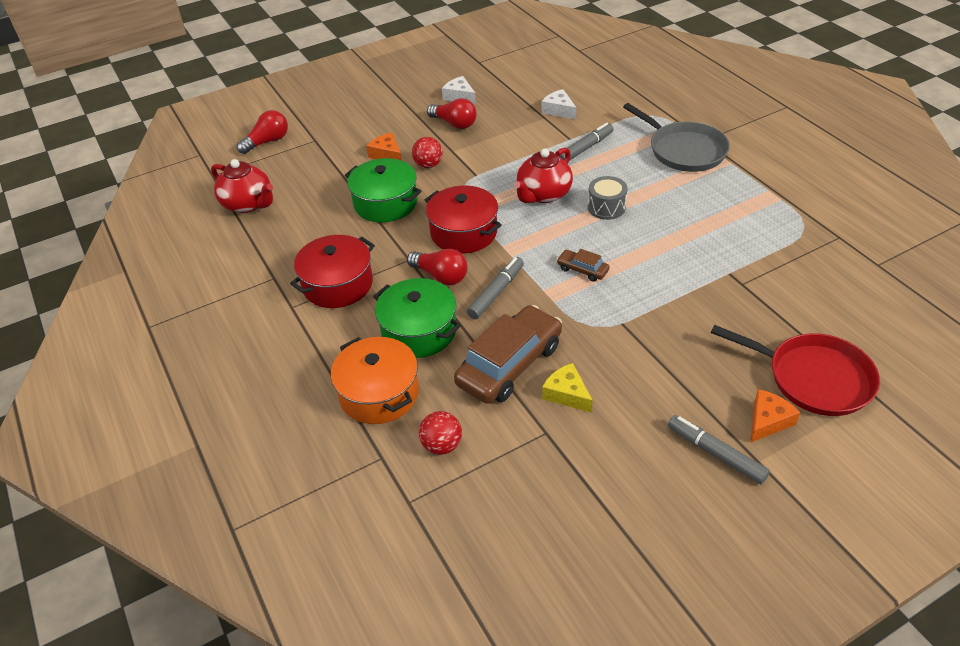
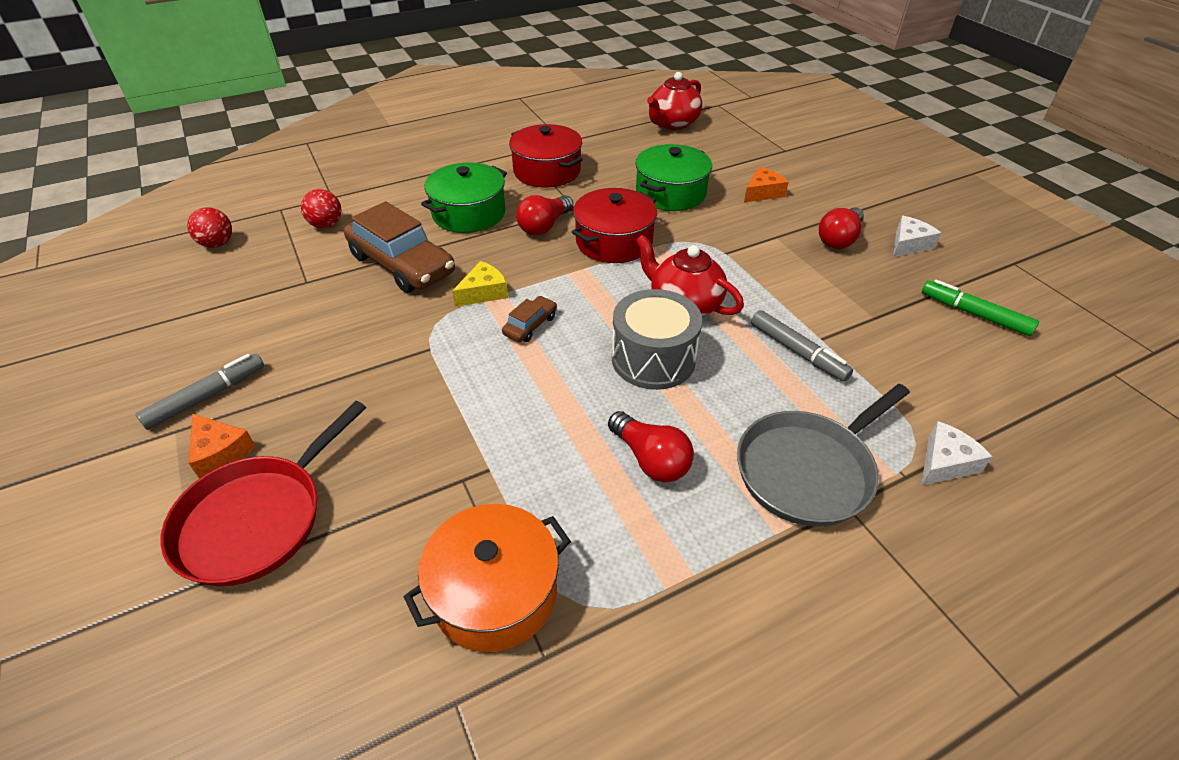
camera: 90 degrees right, 0 degrees up
red light bulb [237,110,288,154] -> red light bulb moved to [608,411,694,482]
orange pot [331,337,419,424] -> orange pot moved to [404,504,571,652]
red ball [412,137,443,168] -> red ball moved to [187,207,232,248]
grey marker [467,257,524,319] -> none
white cheese [541,89,576,119] -> white cheese moved to [921,421,993,486]
yellow cheese [542,363,593,413] -> yellow cheese moved to [452,261,508,307]
grey drum [588,176,628,220] -> grey drum [612,289,702,390], size x1.57
none -> green marker [922,280,1039,336]

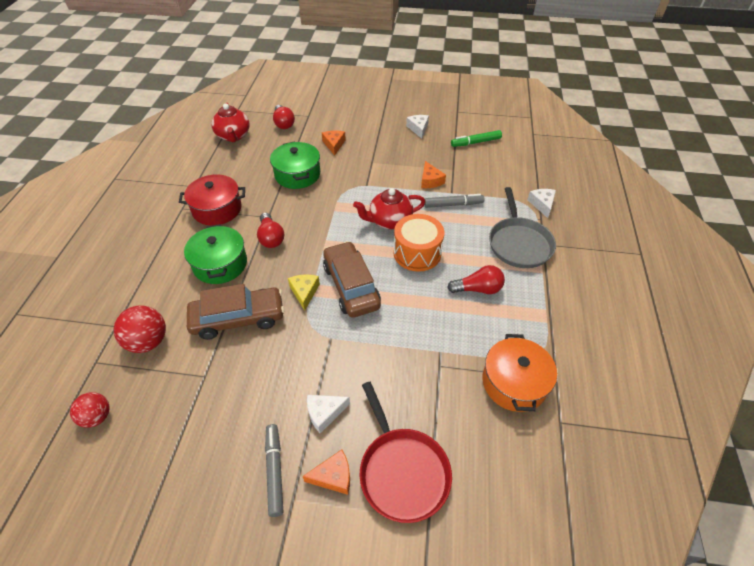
camera: 55 degrees left, 5 degrees up
red ball [301,189,341,228] -> red ball [114,305,166,353], size x1.51
brown car [502,296,557,342] -> brown car [323,241,381,318], size x2.18
red pot [572,188,657,263] -> none
grey drum [612,289,702,390] -> orange drum [394,214,444,272]
red light bulb [819,207,864,249] -> red light bulb moved to [273,105,295,129]
none -> white cheese [307,395,350,433]
none -> orange cheese [421,161,446,188]

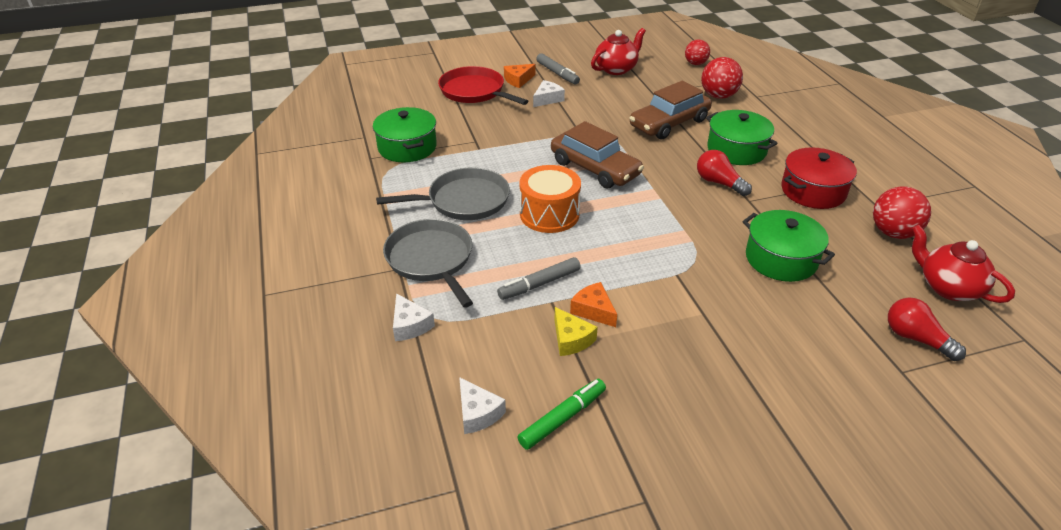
camera: 155 degrees right, 10 degrees down
yellow cheese [288,274,320,311] -> yellow cheese moved to [554,307,598,356]
orange cheese [322,130,346,156] -> none
red teapot [353,188,425,229] -> red teapot moved to [591,28,646,75]
white cheese [406,115,429,139] -> white cheese moved to [459,377,506,434]
red light bulb [447,265,505,294] -> grey pan [376,168,510,220]
orange pot [482,334,557,412] -> green pot [373,107,437,162]
none -> red ball [873,186,931,239]

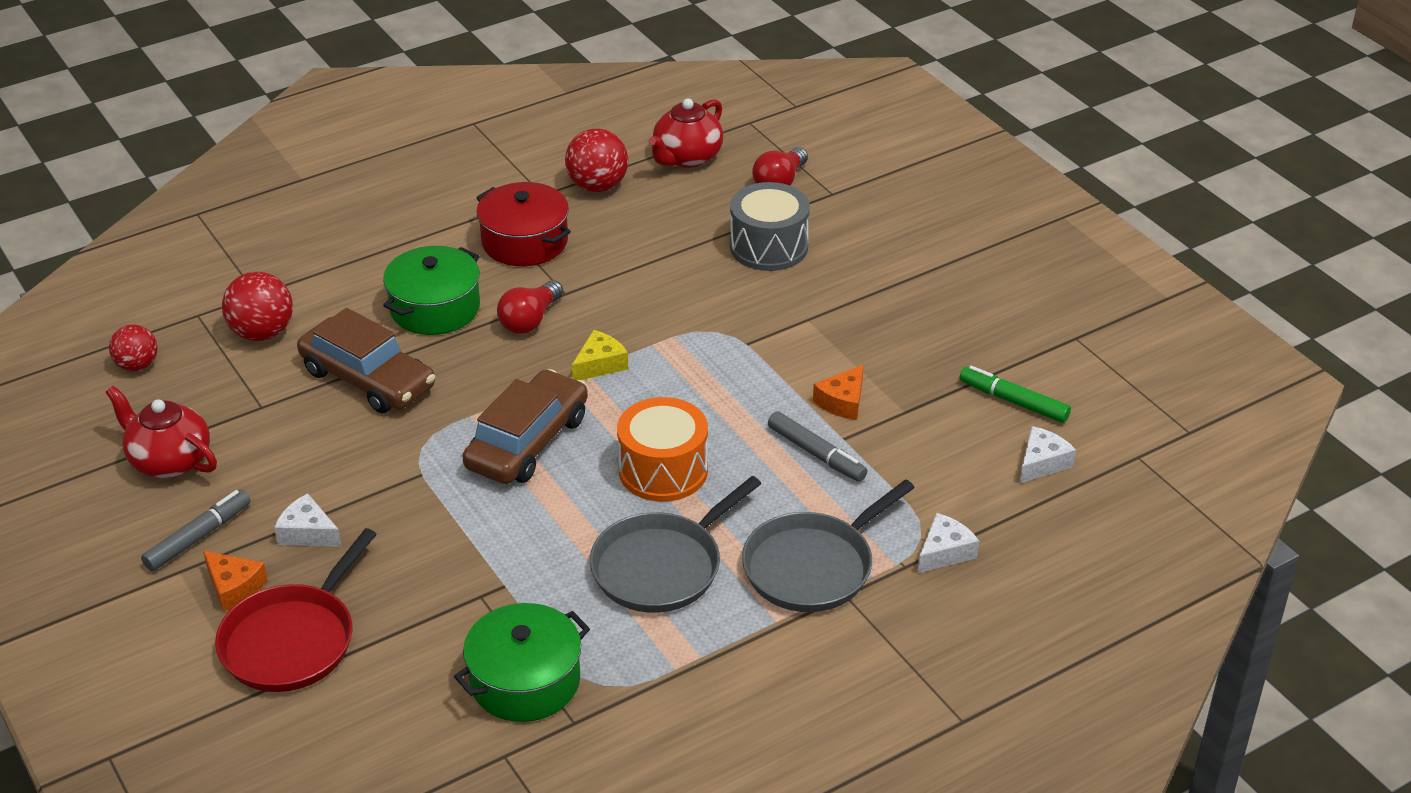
camera: 105 degrees left, 0 degrees up
grey pan [376,168,510,220] -> grey pan turned 105 degrees counterclockwise [590,476,762,613]
yellow cheese [554,307,598,356] -> yellow cheese moved to [571,330,628,380]
green pot [742,210,835,282] -> none
none -> grey drum [730,182,810,271]

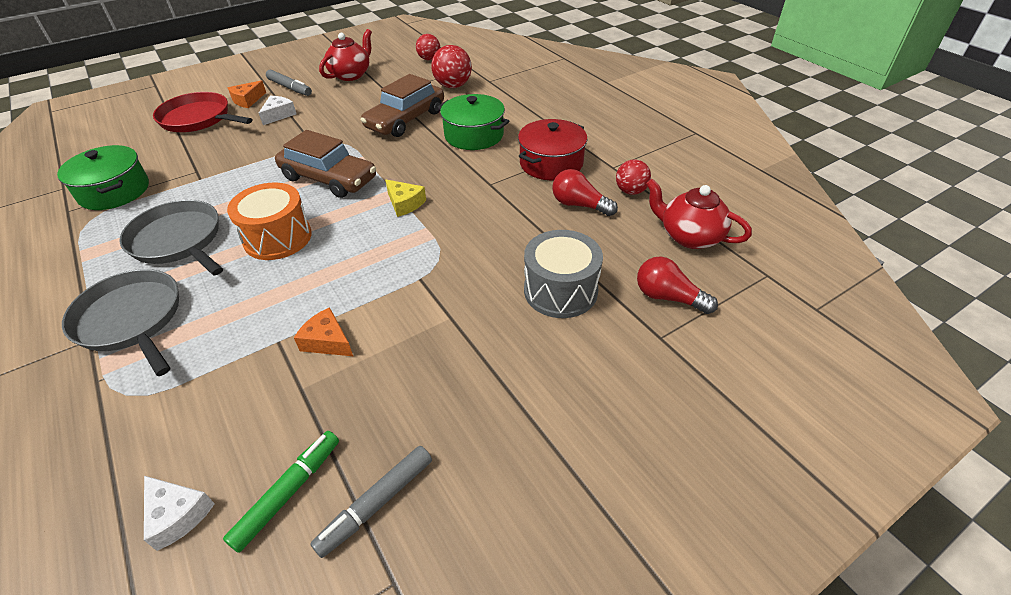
camera: 90 degrees right, 5 degrees up
red light bulb [497,280,563,334] -> red light bulb moved to [552,169,618,216]
red ball [565,129,628,192] -> red ball [616,160,651,195], size x0.66
grey marker [768,411,868,482] -> grey marker moved to [310,446,432,558]
white cheese [918,513,979,573] -> none

